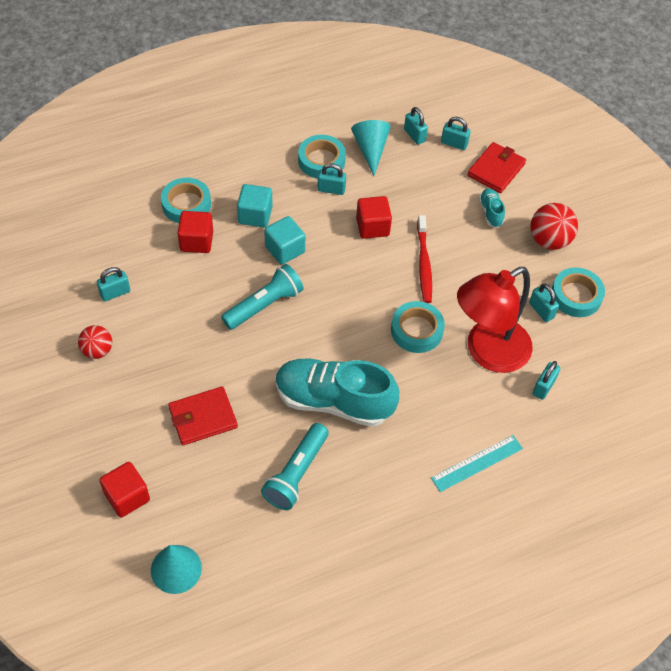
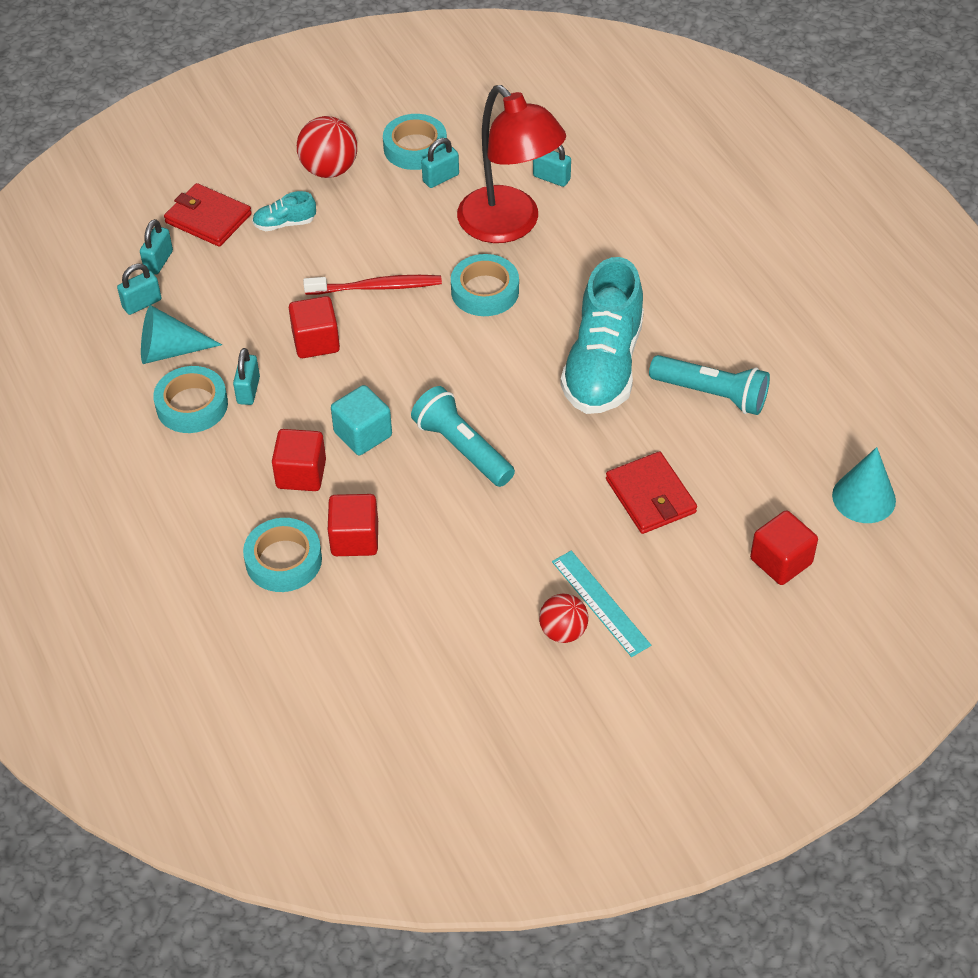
camera: 90 degrees left, 5 degrees down
turquoise padlock [97,267,130,301] -> none
turquoise cube [237,184,273,228] -> red cube [272,429,326,491]
turquoise ruler [431,435,523,492] -> turquoise ruler moved to [552,551,651,657]

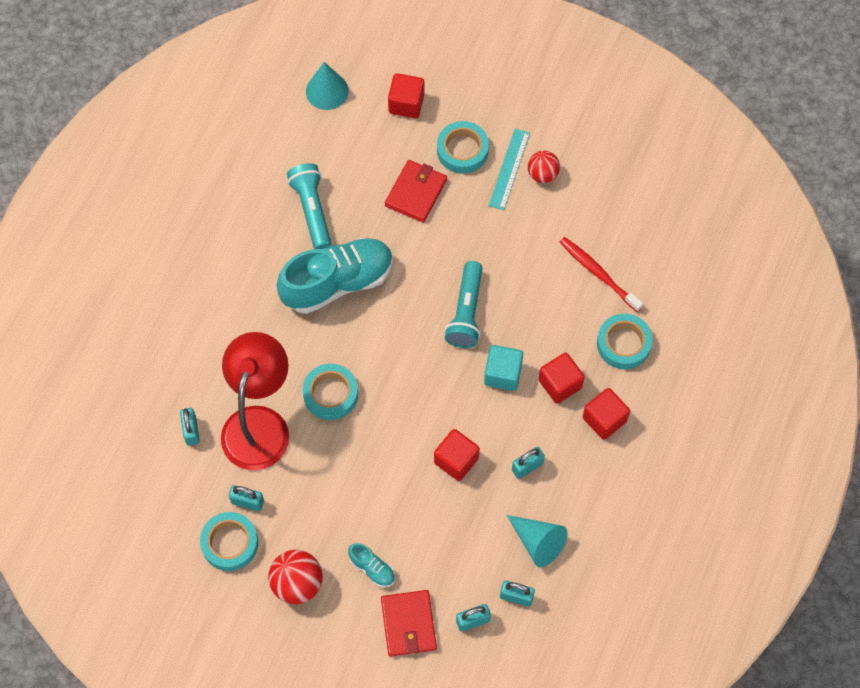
camera: 130 degrees left, 15 degrees up
turquoise tape [153,366,228,433] -> turquoise tape moved to [437,121,489,174]
red toothbrush [303,275,442,295] -> red toothbrush moved to [560,237,643,312]
red cube [328,494,378,556] -> red cube moved to [583,388,630,440]

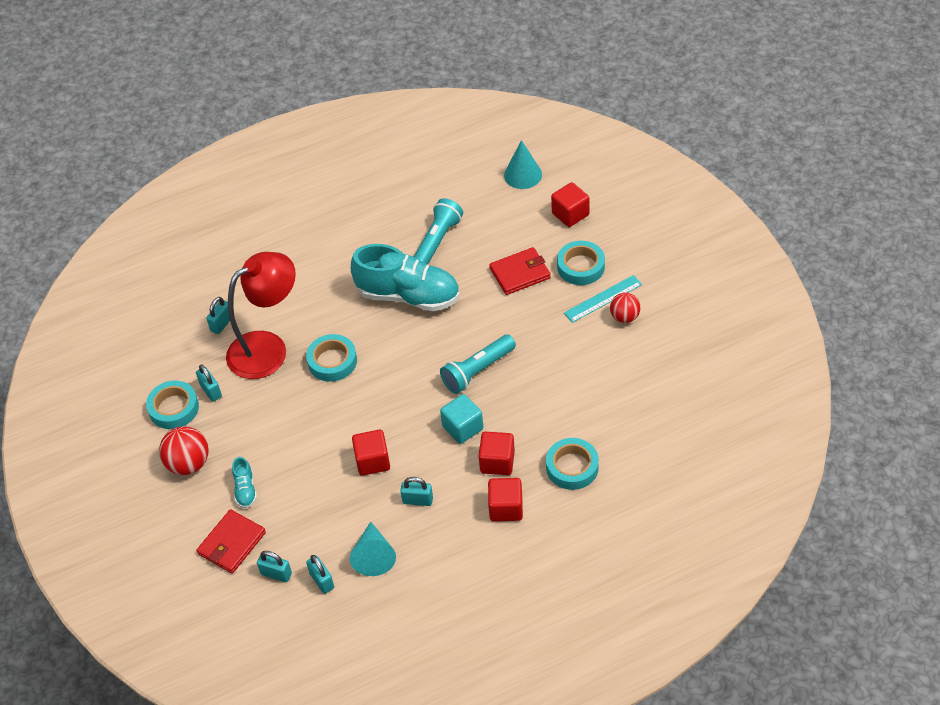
camera: 45 degrees right, 15 degrees down
red toothbrush [560,237,643,312] -> none

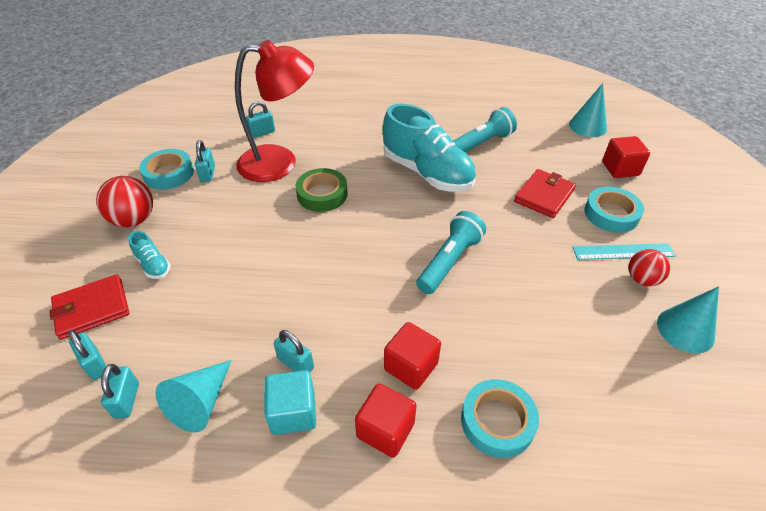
camera: 25 degrees right, 5 degrees down
turquoise shoe [232,457,257,508] -> turquoise shoe turned 60 degrees counterclockwise [128,231,171,279]
turquoise tape [306,334,357,382] -> green tape [296,168,348,212]
red cube [352,430,390,476] -> none
turquoise flashlight [440,334,516,394] -> turquoise flashlight turned 135 degrees clockwise [416,211,486,294]
turquoise cube [440,394,483,444] -> turquoise cube moved to [264,370,316,435]
red wallet [489,247,551,295] -> red wallet turned 60 degrees counterclockwise [514,169,576,218]
none -> turquoise cone [657,286,719,354]

